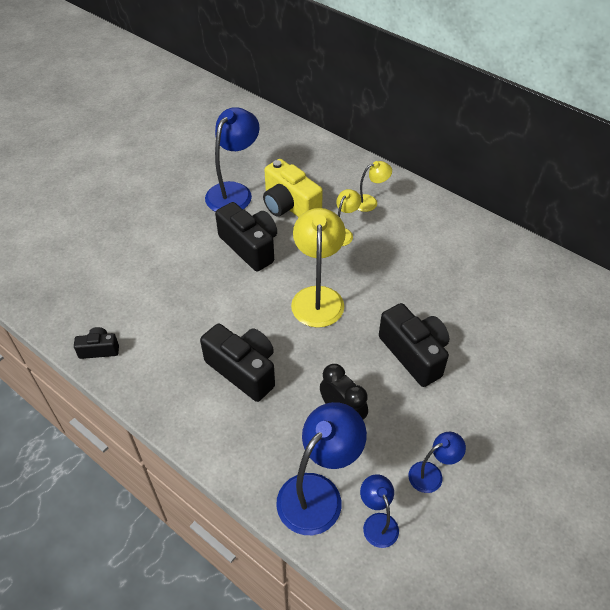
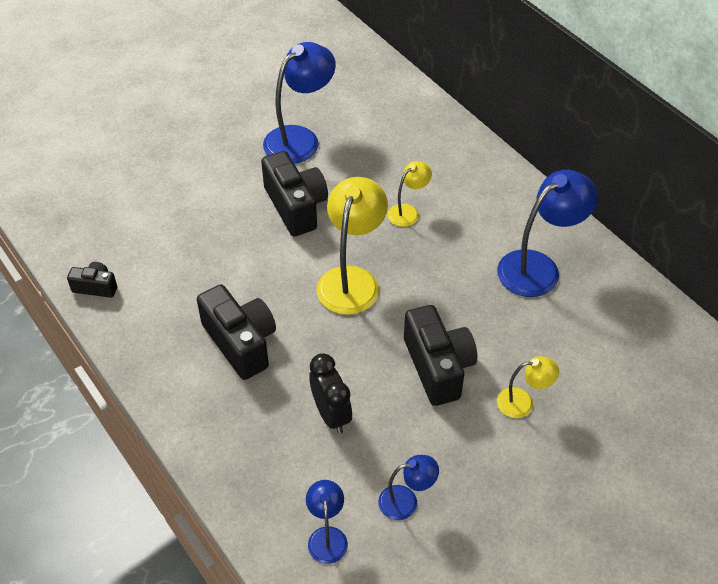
camera: 15 degrees right, 0 degrees up
yellow camera [263,159,323,217] -> none
blue lamp [276,402,367,535] -> blue lamp moved to [497,170,598,297]
yellow lamp [357,161,392,212] -> yellow lamp moved to [497,356,559,418]

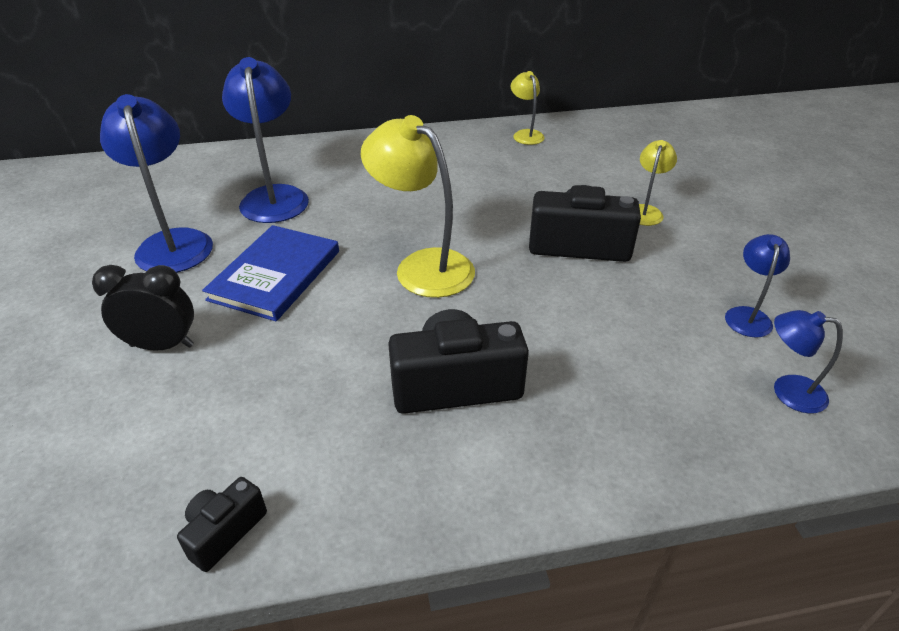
camera: 65 degrees left, 10 degrees down
black camera [261,151,328,236] -> blue book [202,225,339,321]
black clock [309,353,352,434] -> black clock moved to [92,265,194,351]
yellow lamp [387,161,432,227] -> yellow lamp moved to [511,71,545,145]
blue lamp [497,170,598,297] -> blue lamp moved to [222,57,309,223]

